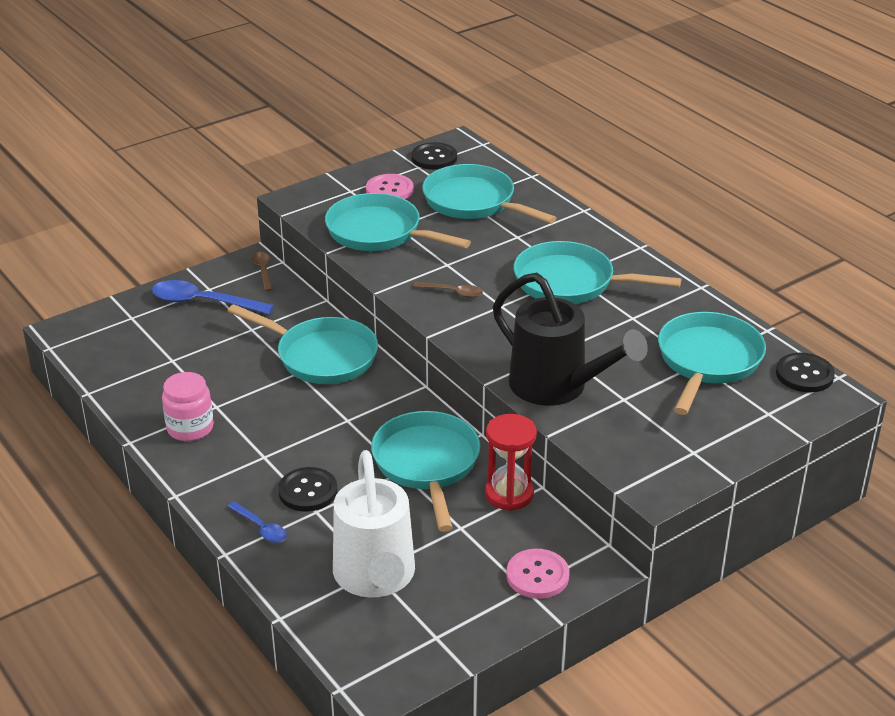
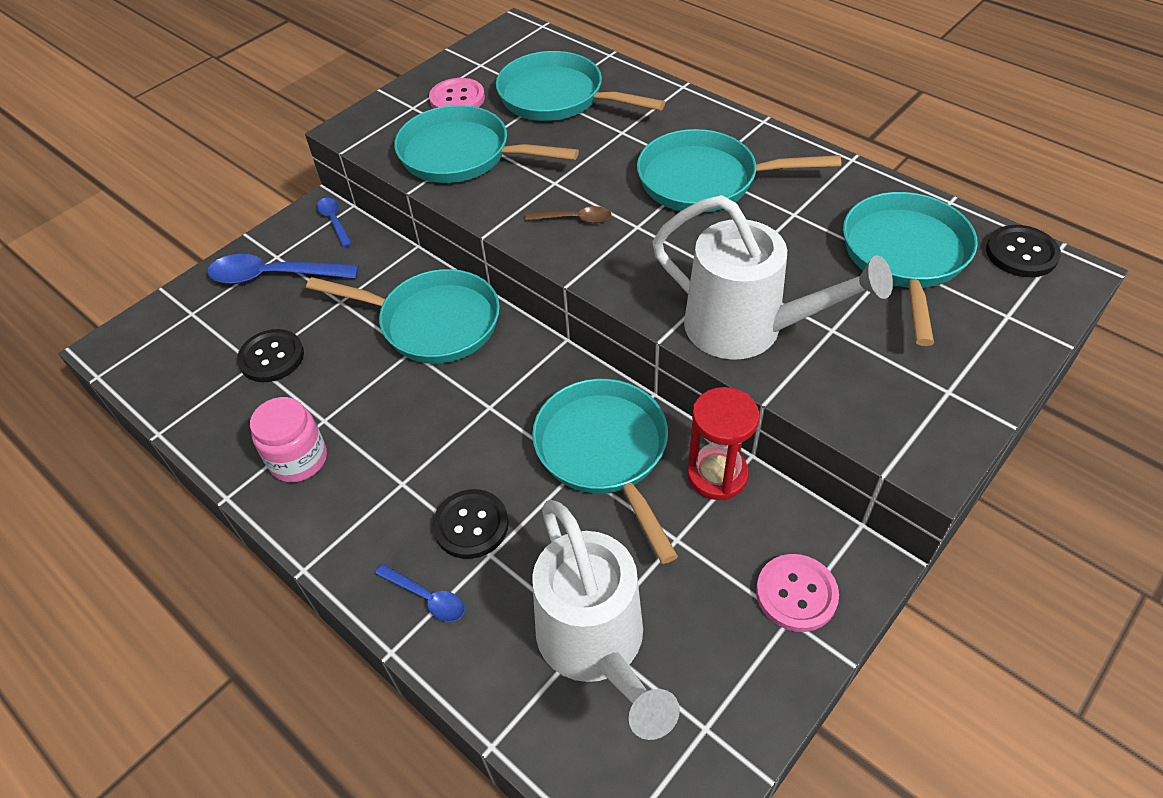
camera: 10 degrees left, 15 degrees up
brown spoon [252,252,273,291] -> blue spoon [317,198,352,247]
black button [411,142,457,170] -> black button moved to [237,329,304,382]
black watering can [493,273,648,406] -> white watering can [652,195,893,360]

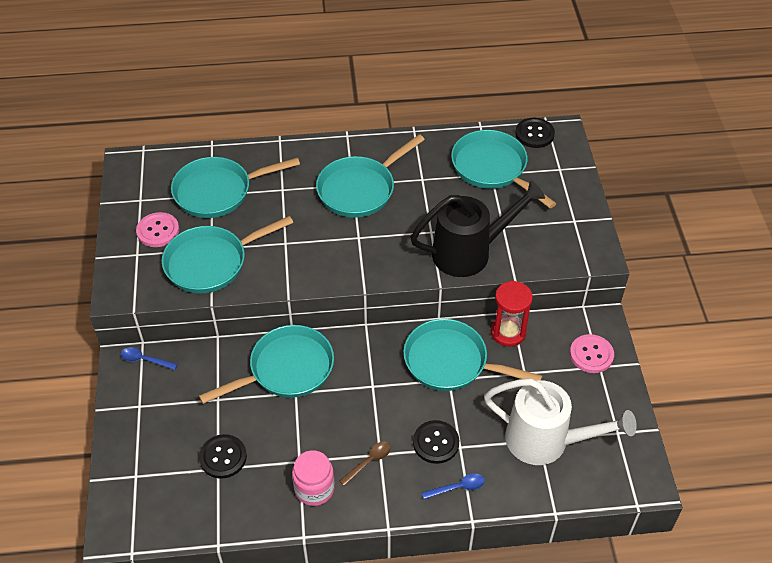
camera: 50 degrees left, 0 degrees up
blue spoon [207,254,359,284] -> none
brown spoon [525,206,612,223] -> brown spoon moved to [340,442,391,486]
white watering can [652,195,893,360] -> black watering can [410,180,545,277]

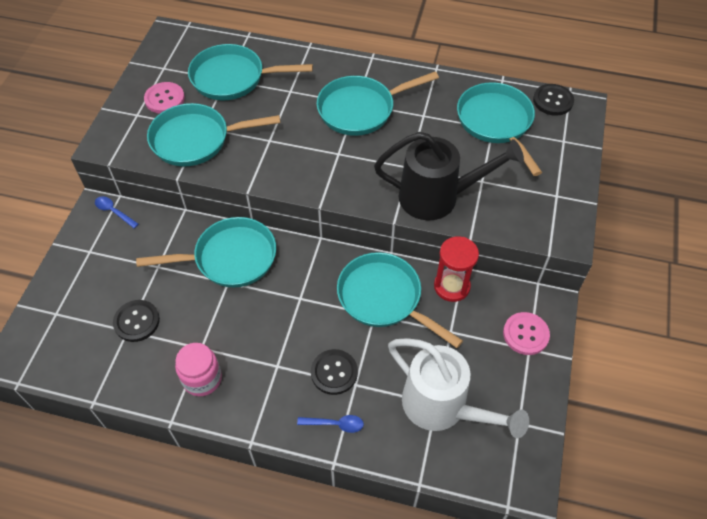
camera: 20 degrees right, 5 degrees up
brown spoon [340,442,391,486] -> none

